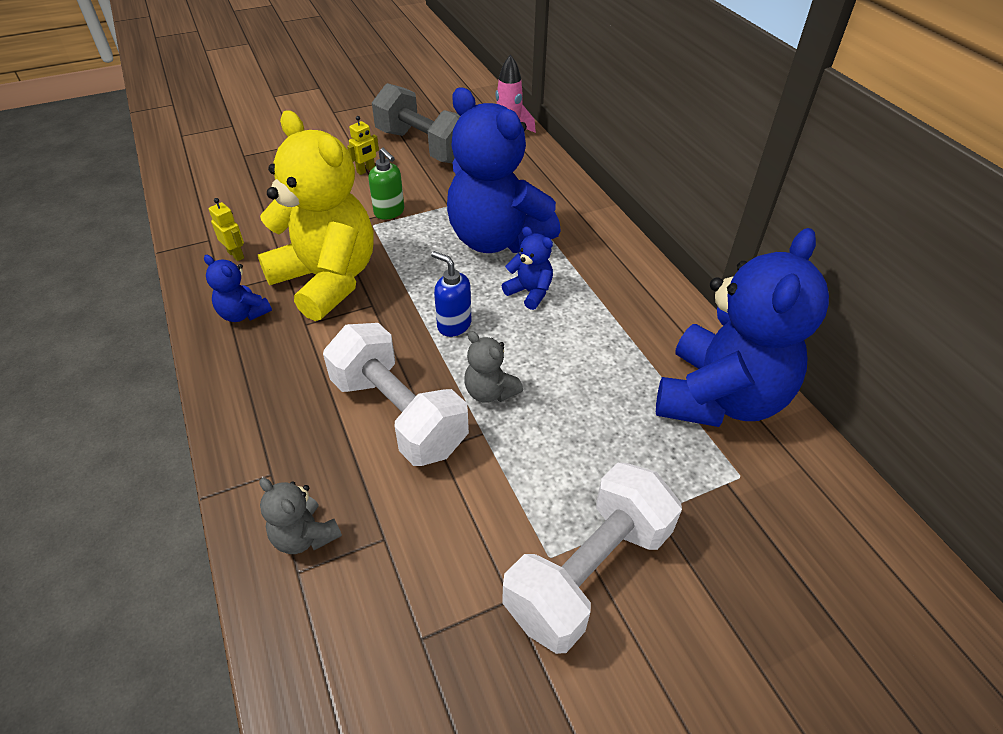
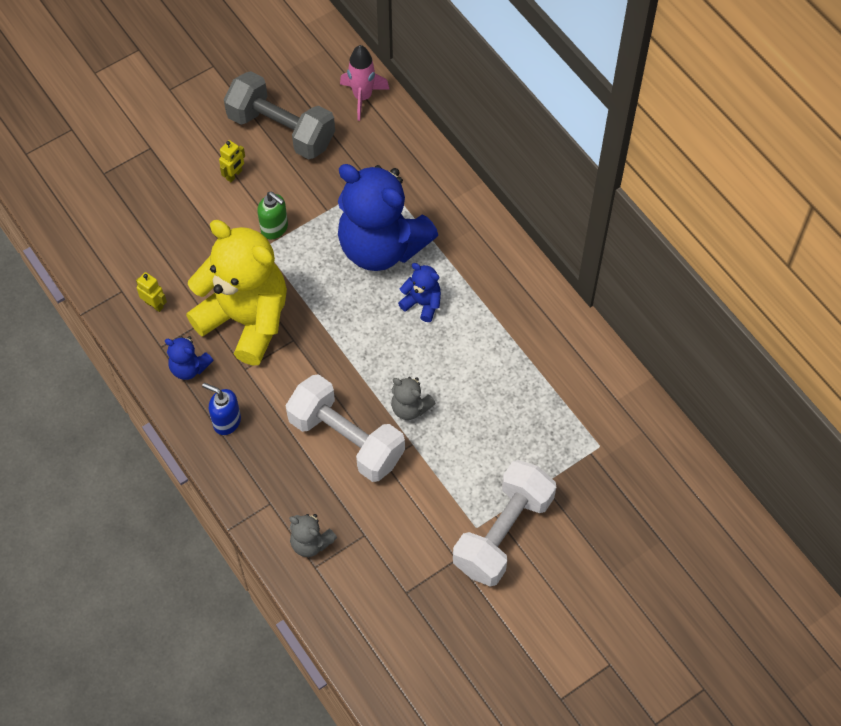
camera: 10 degrees left, 15 degrees up
blue soap dispenser [431,251,471,337] -> blue soap dispenser moved to [202,383,241,435]
blue teddy bear [656,228,829,427] -> none

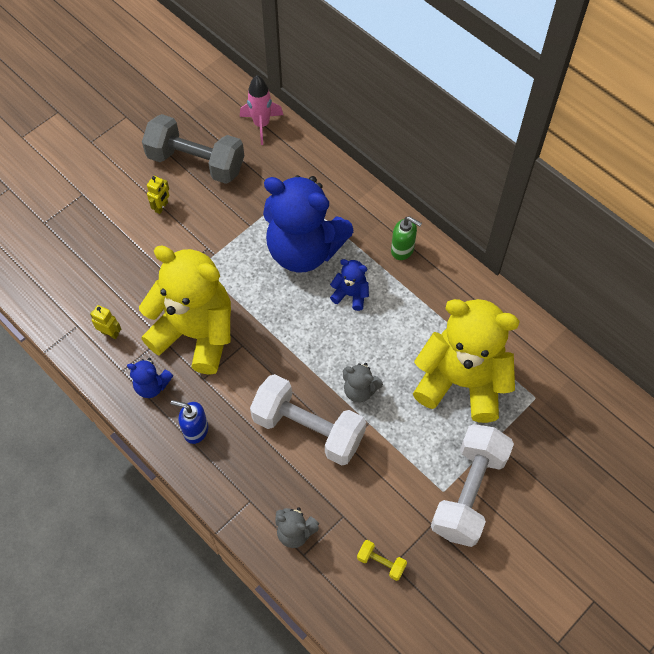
camera: 10 degrees left, 0 degrees up
green soap dispenser [257,192,288,239] -> green soap dispenser moved to [391,216,422,260]
none -> yellow dumbbell [357,540,407,581]
none -> yellow teddy bear [413,299,520,423]

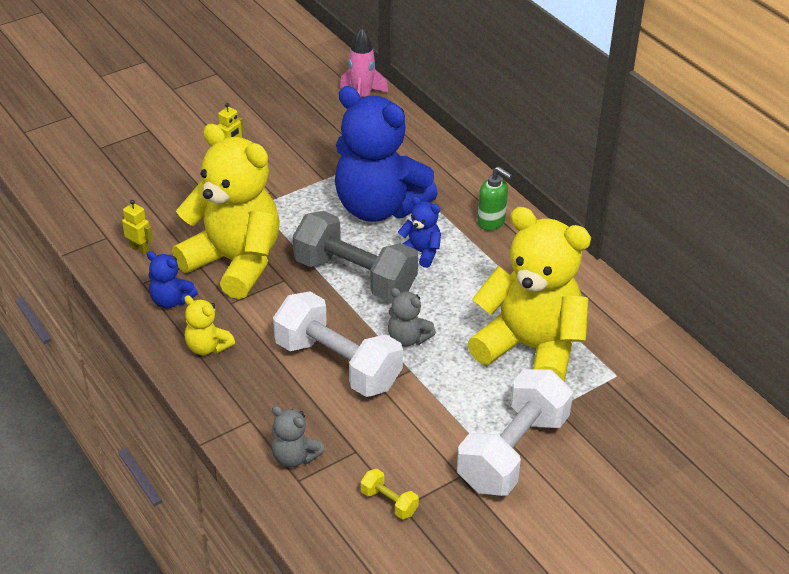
camera: 10 degrees right, 20 degrees down
grey dumbbell [142,114,244,184] -> grey dumbbell moved to [293,211,418,301]
blue soap dispenser [171,400,208,444] -> yellow teddy bear [184,295,235,355]

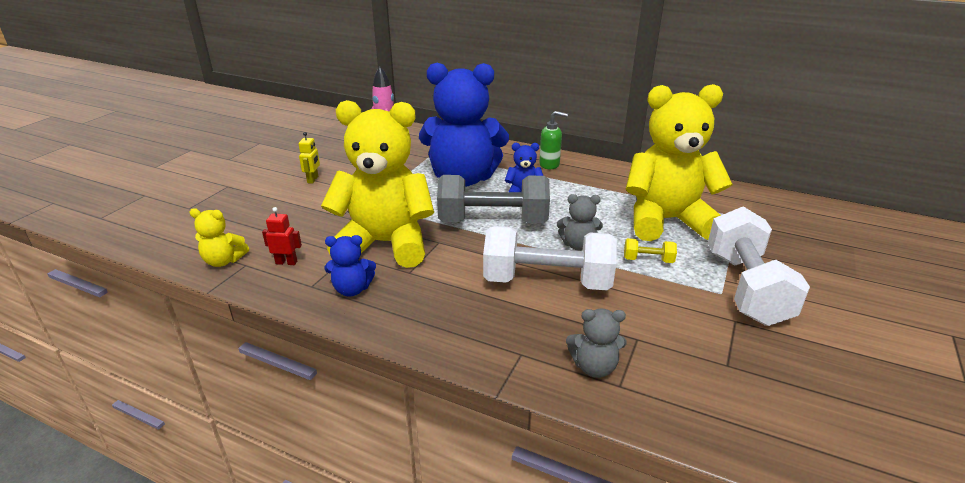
camera: 30 degrees left, 10 degrees down
yellow robot [122,200,153,255] -> red robot [262,207,302,265]
yellow teddy bear [184,295,235,355] -> yellow teddy bear moved to [190,208,249,267]
yellow dumbbell [361,469,419,519] -> yellow dumbbell moved to [624,238,677,263]

